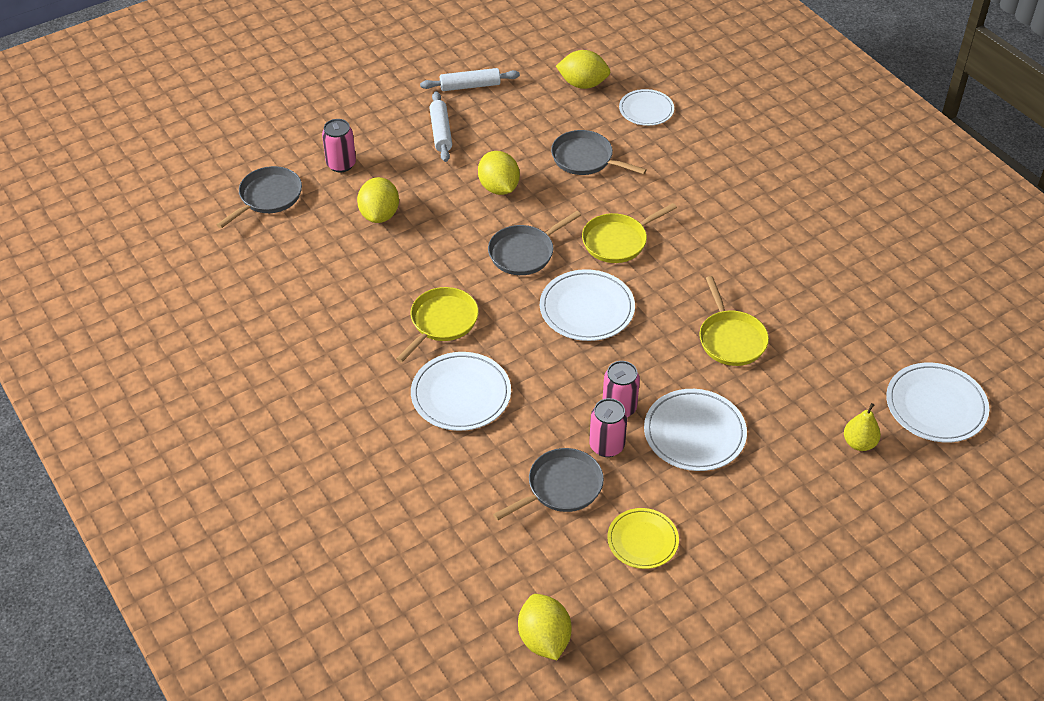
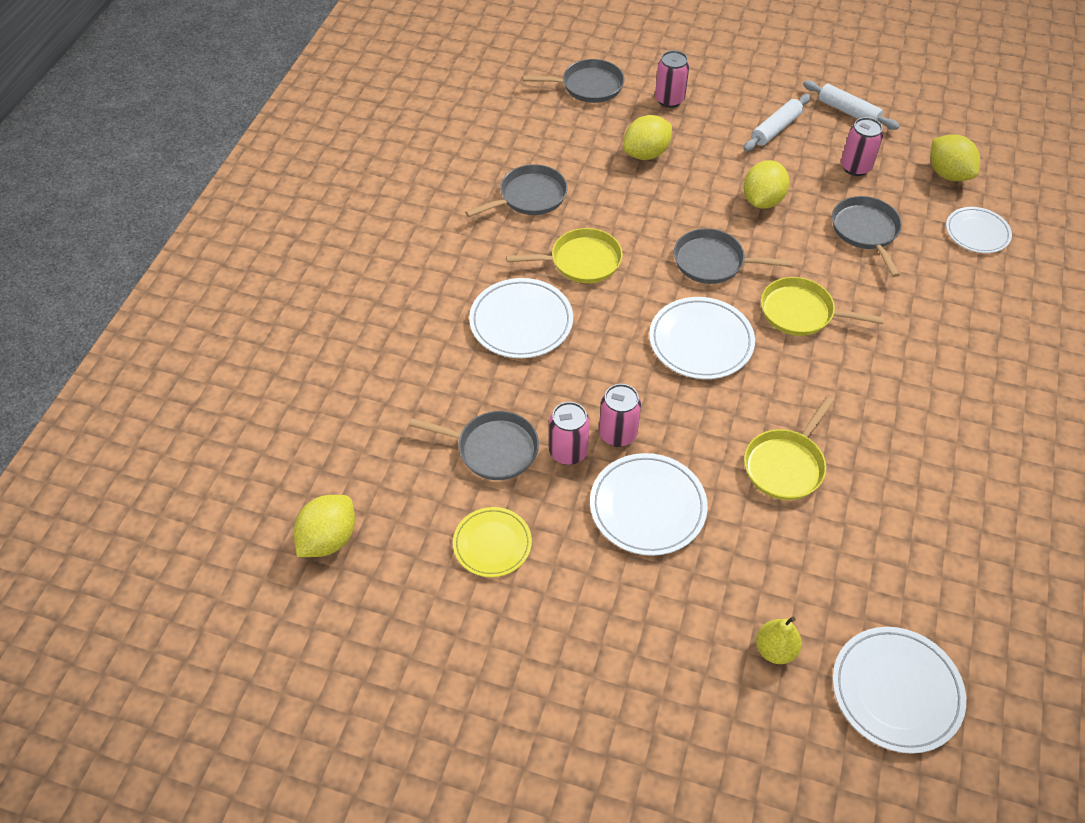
camera: 50 degrees right, 5 degrees up
none -> grey pan [465,164,568,217]
none -> pink can [841,117,883,176]

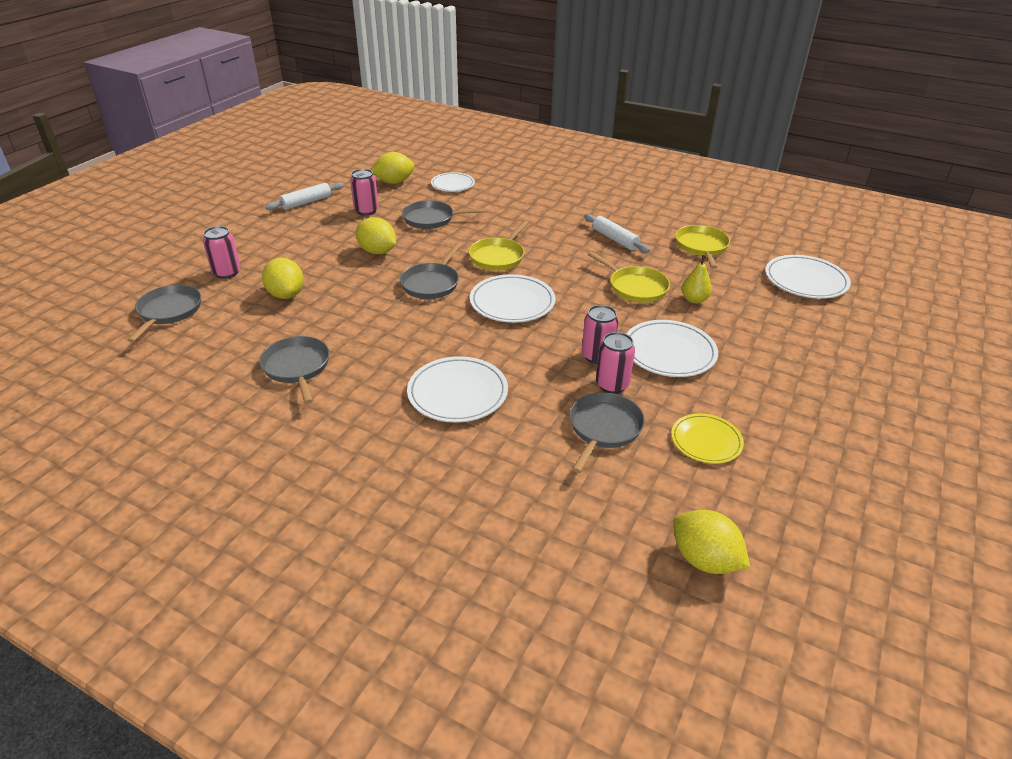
camera: 80 degrees left, 15 degrees down
yellow pan [506,228,623,283] -> yellow pan moved to [675,225,730,269]
white rolling pin [743,94,811,151] -> white rolling pin moved to [584,214,650,253]
yellow pear [756,617,802,664] -> yellow pear moved to [682,255,712,304]

